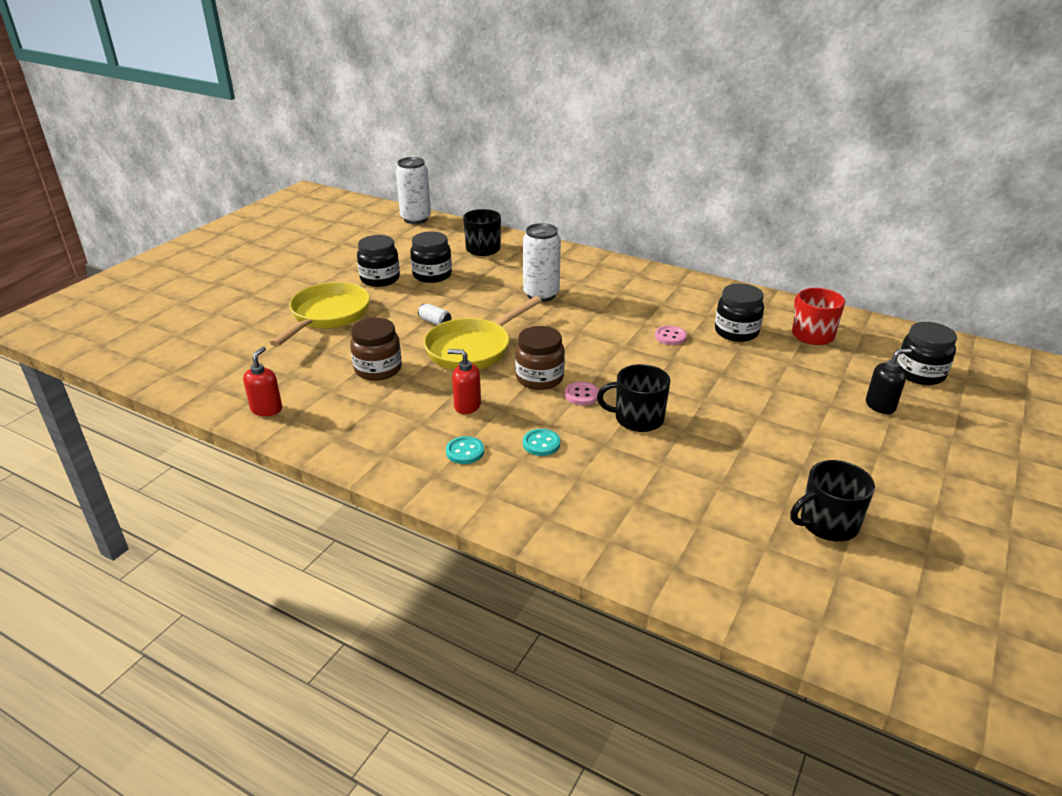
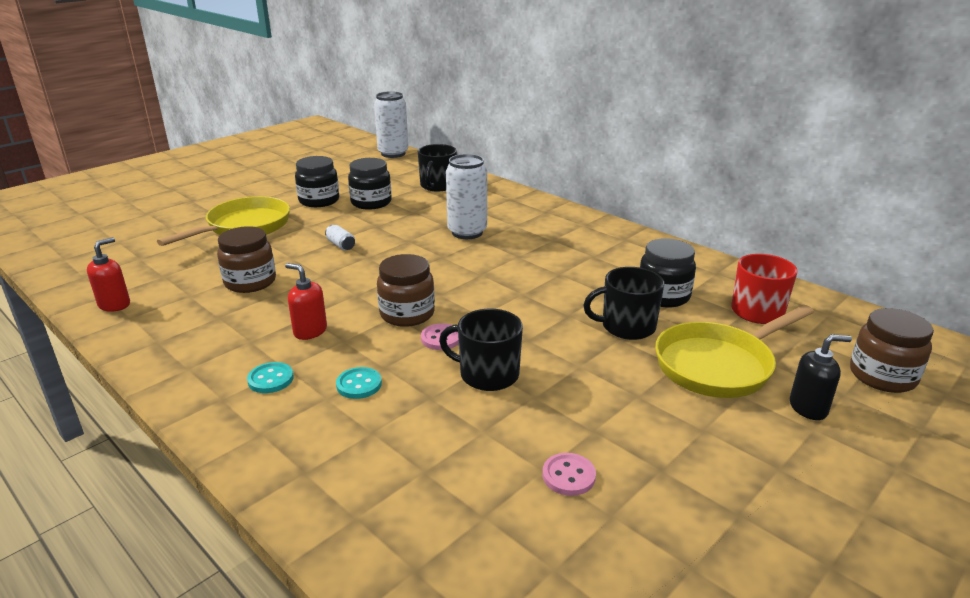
camera: 15 degrees right, 5 degrees down
yellow pan [424,296,542,370] -> yellow pan moved to [655,305,814,398]
pink button [655,326,687,345] -> pink button moved to [542,453,596,496]
black mug [790,460,875,541] -> black mug moved to [583,267,664,340]
black jar [897,322,957,385] -> brown jar [850,308,934,393]

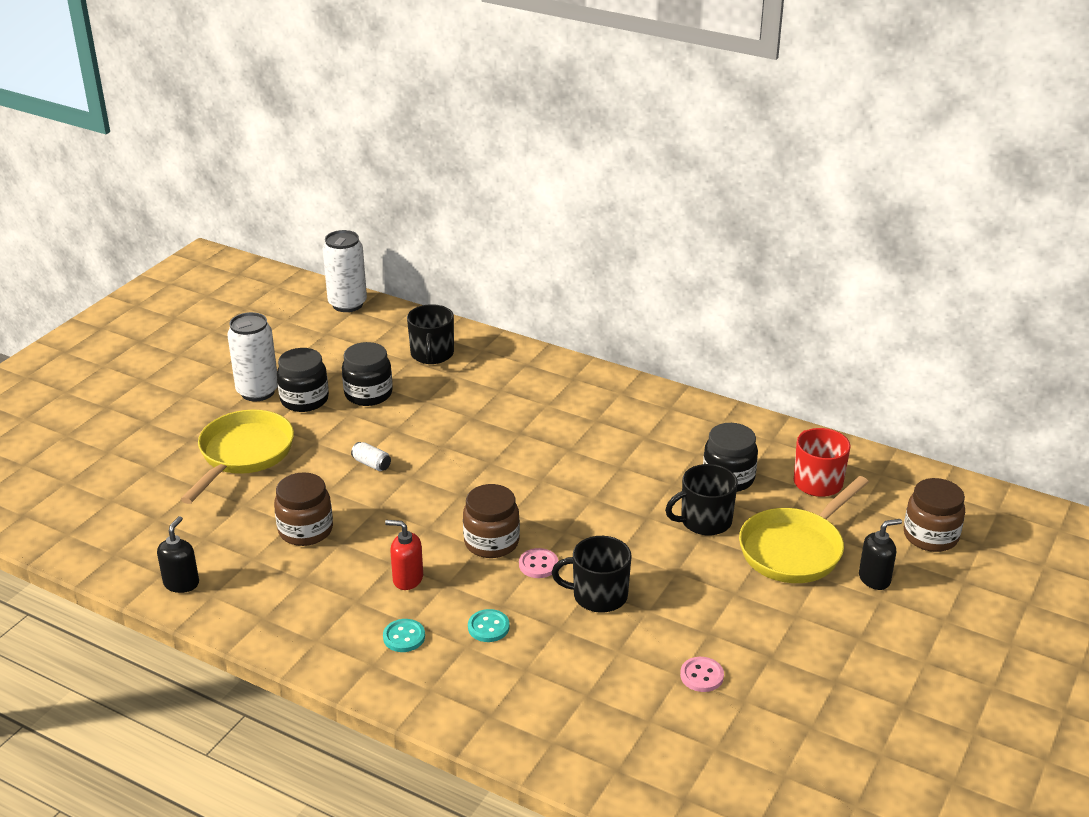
camera: 15 degrees left, 5 degrees up
red soap dispenser [87,237,130,312] -> black soap dispenser [157,516,199,593]
white can [446,154,487,239] -> white can moved to [227,312,278,401]

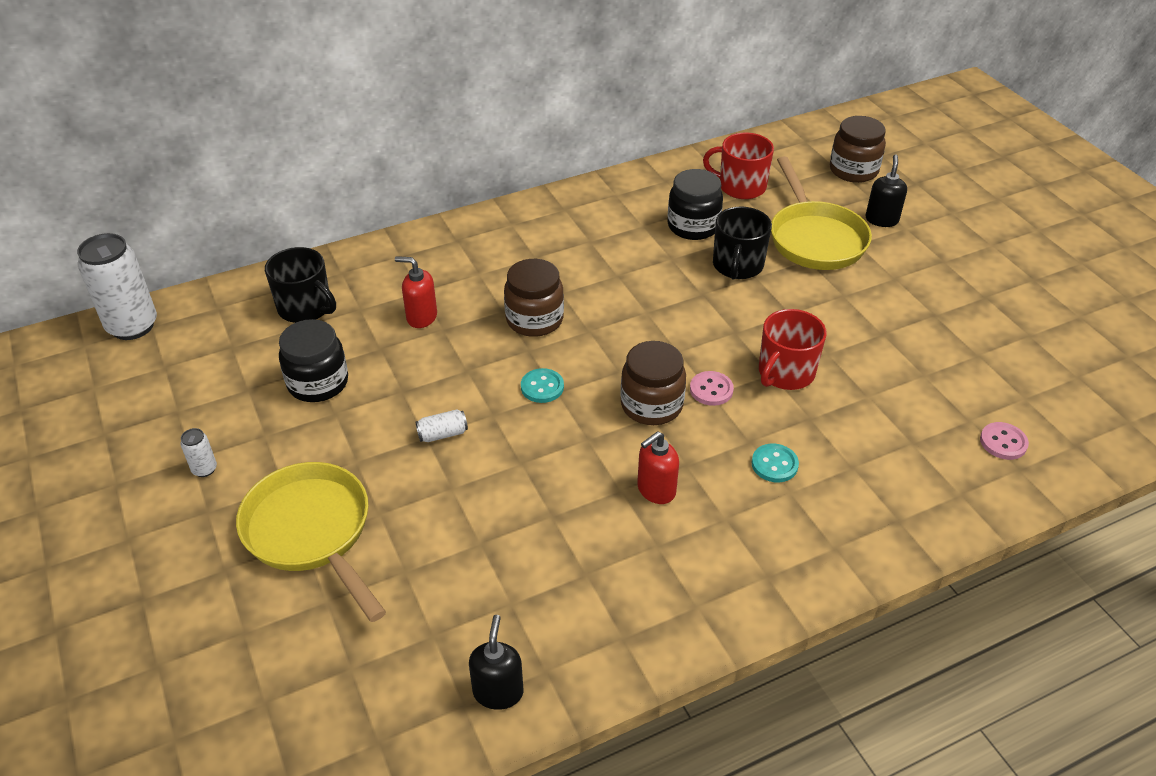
camera: 55 degrees left, 10 degrees up
black soap dispenser [157,516,199,593] -> black soap dispenser turned 45 degrees clockwise [469,615,523,710]
white can [227,312,278,401] -> white can [180,428,217,477], size x0.44
brown jar [274,472,333,546] -> brown jar moved to [504,259,564,337]
black jar [277,348,329,412] -> none
turquoise button [383,619,425,652] -> turquoise button moved to [521,368,564,403]
black mug [552,536,632,613] -> red mug [759,309,827,390]
pink button [680,657,724,692] -> pink button moved to [980,422,1029,460]
none -> red soap dispenser [395,256,437,328]

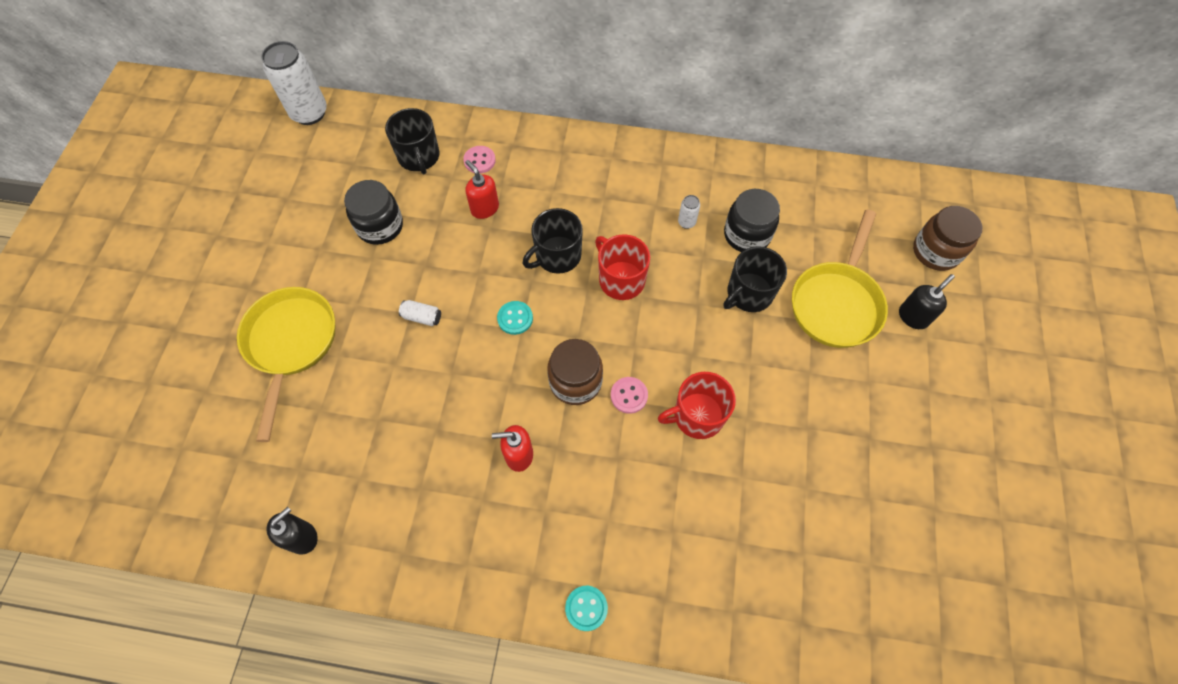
camera: 35 degrees right, 20 degrees up
white can [180,428,217,477] -> white can moved to [678,195,700,229]
brown jar [504,259,564,337] -> black mug [523,208,583,274]
red mug [703,133,774,199] -> red mug moved to [595,234,650,300]
turquoise button [752,444,799,482] -> turquoise button moved to [565,586,608,631]
pink button [980,422,1029,460] -> pink button moved to [463,146,496,174]

